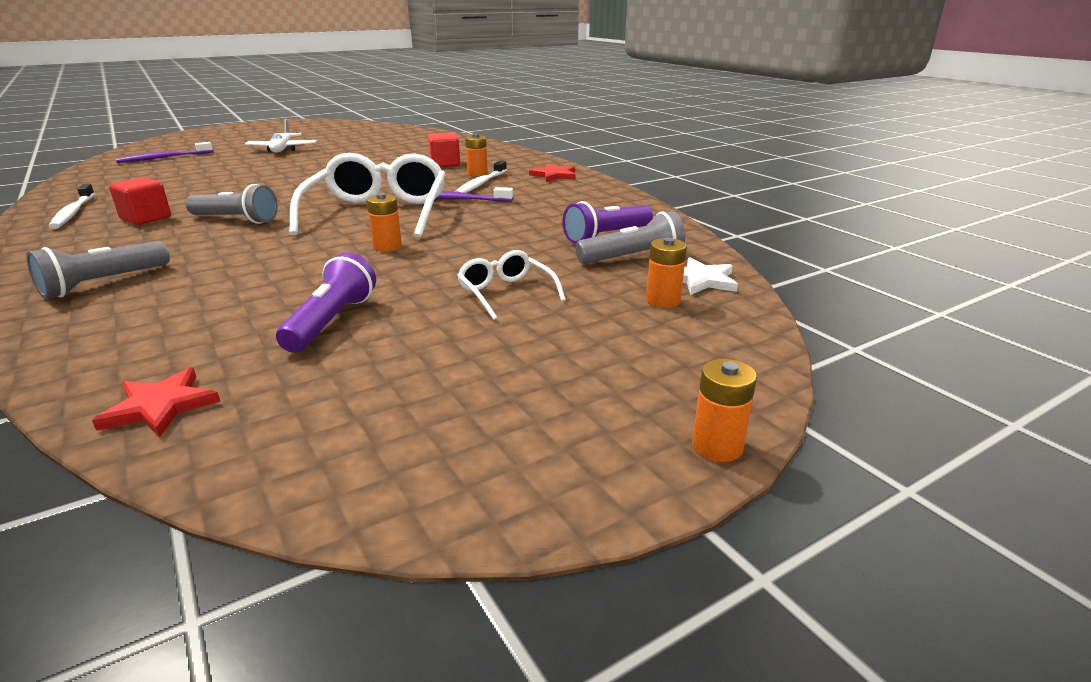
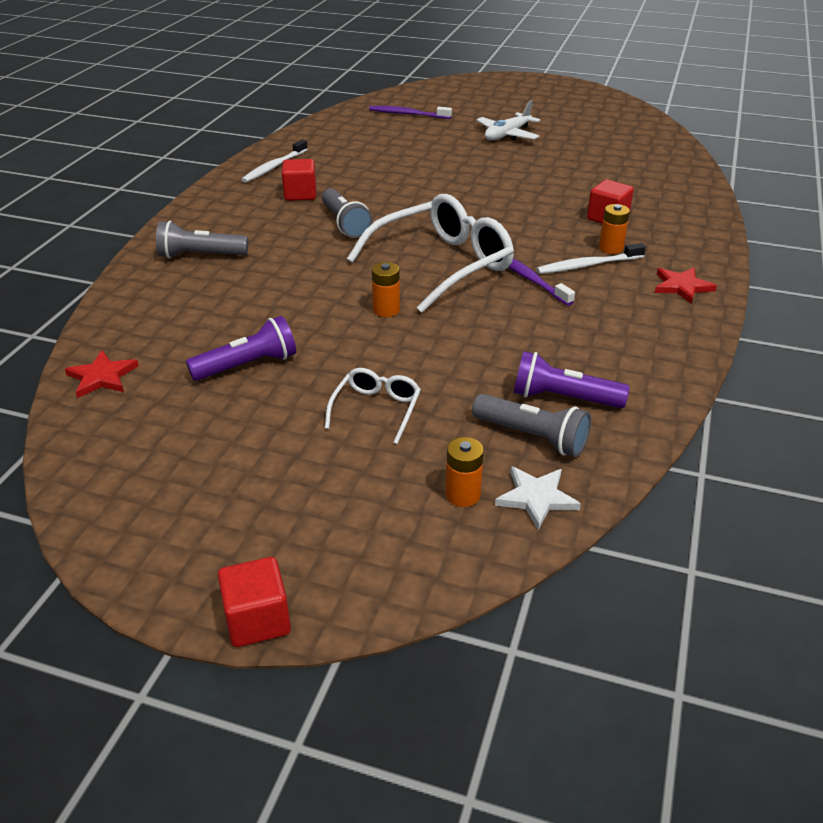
camera: 50 degrees right, 10 degrees up
orange battery [692,359,757,462] -> red cube [218,557,291,647]

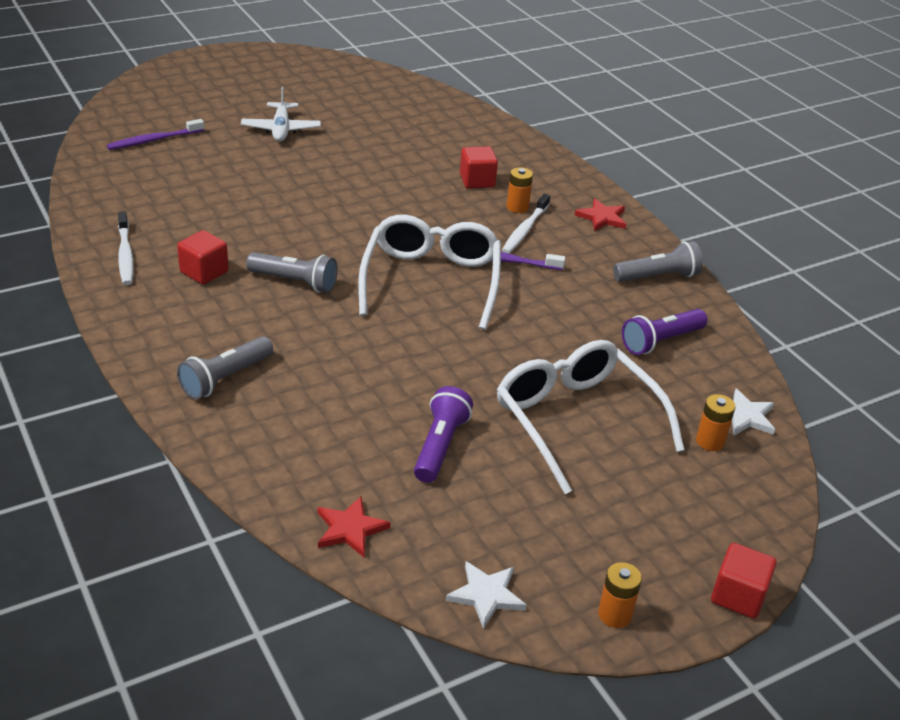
camera: 50 degrees left, 0 degrees up
white glasses [325,368,421,444] -> white glasses [497,340,684,494], size x2.06
orange battery [372,262,400,317] -> orange battery moved to [598,562,642,628]
grey flashlight [472,394,591,457] -> grey flashlight moved to [613,241,703,282]
none -> white star [446,561,527,629]

